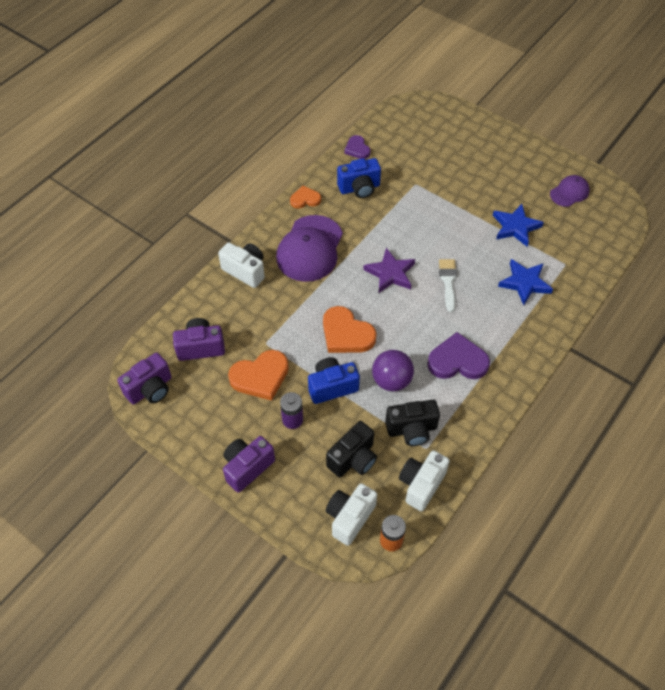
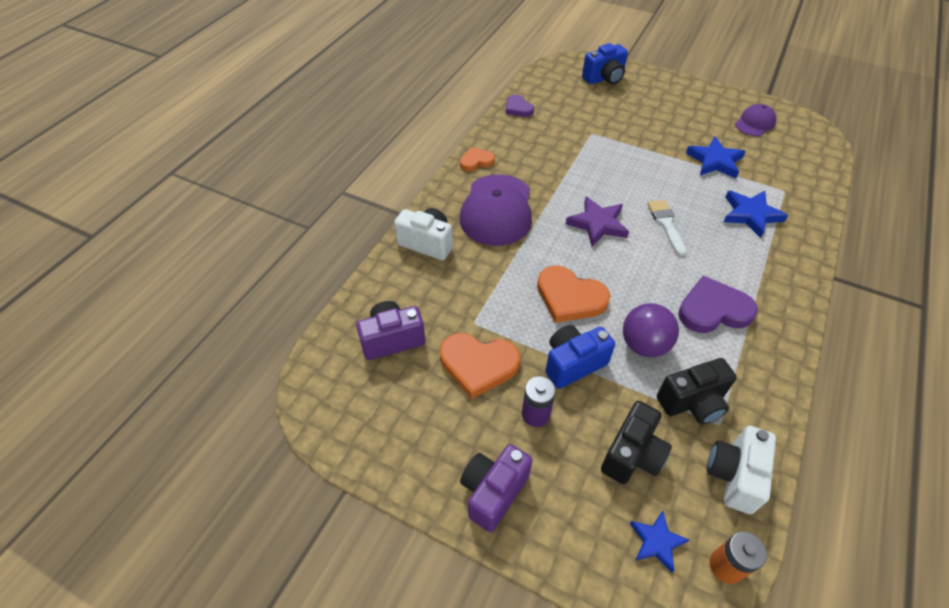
camera: 10 degrees left, 5 degrees down
purple camera [117,352,172,405] -> none
orange heart [228,350,289,401] -> orange heart turned 45 degrees clockwise [440,333,520,399]
white camera [326,483,377,546] -> blue star [630,511,689,573]
blue camera [337,158,381,198] -> blue camera moved to [582,43,628,84]

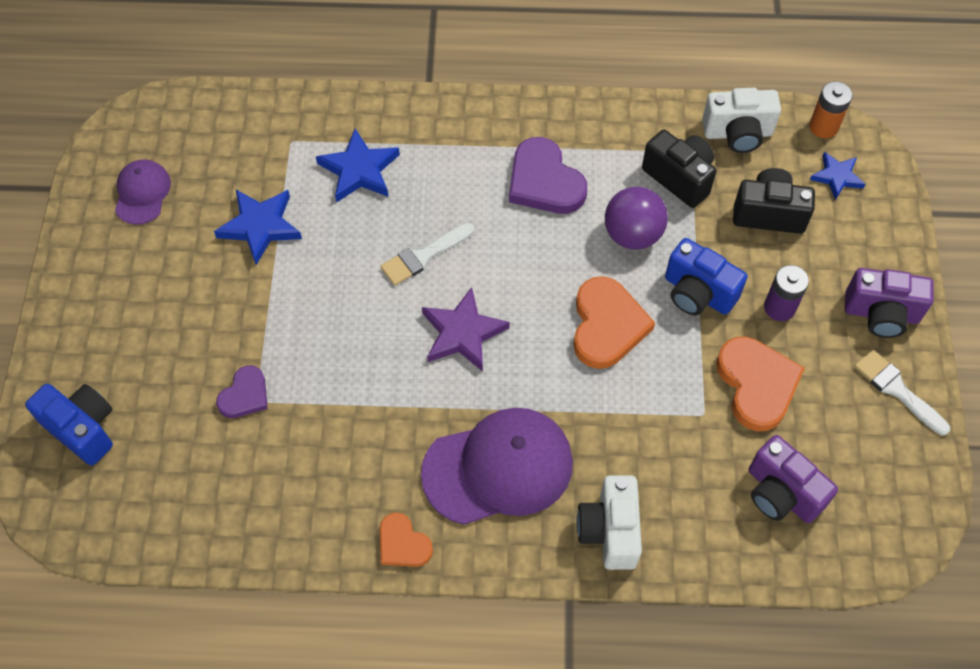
camera: 115 degrees left, 10 degrees up
purple heart [506,95,534,117] -> purple heart moved to [216,365,268,418]
purple cap [735,104,776,136] -> purple cap turned 75 degrees clockwise [115,160,171,225]
none -> white brush [854,349,950,435]

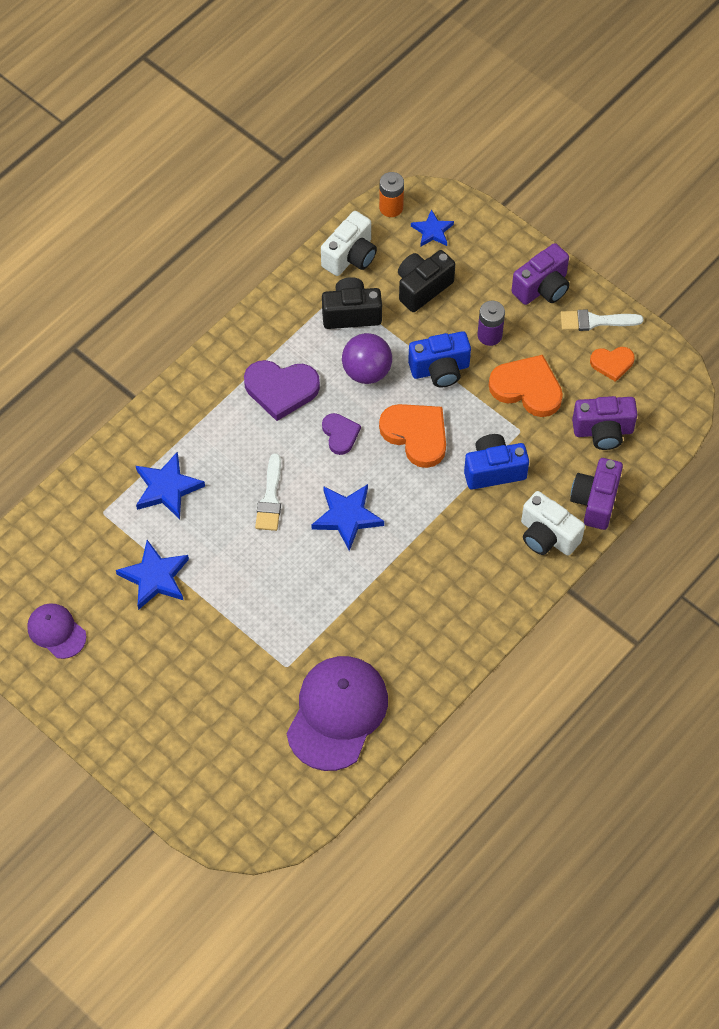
camera: 50 degrees left, 0 degrees up
blue camera [25,384,113,466] -> blue camera moved to [464,434,529,490]
purple heart [216,365,268,418] -> purple heart moved to [322,413,361,455]
orange heart [380,513,433,567] -> orange heart moved to [590,347,635,382]
purple cap [421,408,573,525] -> purple cap moved to [287,656,388,771]
purple star [422,287,510,371] -> blue star [311,484,384,551]
none -> purple camera [570,458,623,530]

